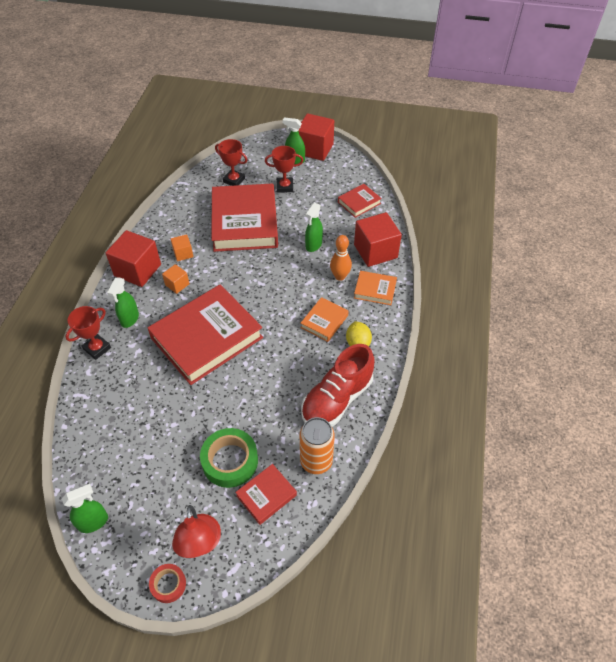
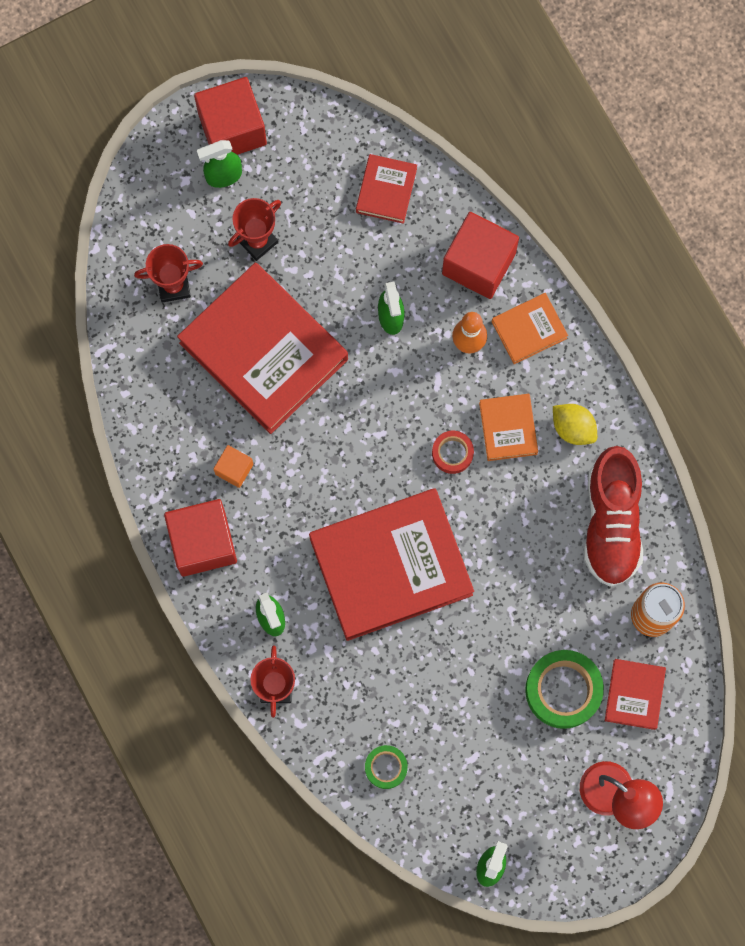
camera: 40 degrees left, 25 degrees up
red book [148,285,263,385] -> red book turned 60 degrees clockwise [309,488,474,641]
red tape [149,564,186,603] -> red tape moved to [432,431,474,474]
orange cube [162,264,190,294] -> none
none -> green tape [365,745,408,789]

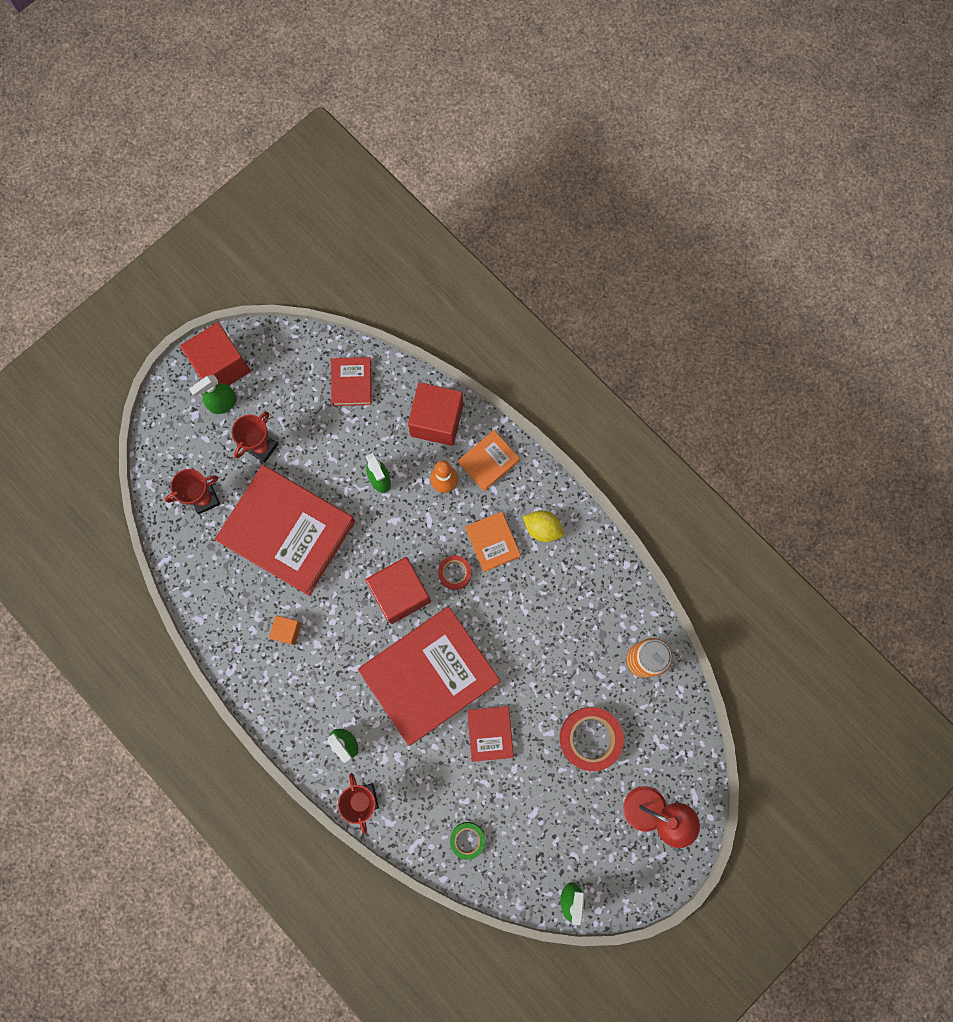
camera: 15 degrees left, 0 degrees up
red cube [164,499,237,577] -> red cube moved to [366,557,431,624]
green tape [525,650,604,729] -> red tape [560,707,624,771]
red shoe [584,446,643,587] -> none
red book [605,659,666,730] -> red book moved to [467,706,514,762]

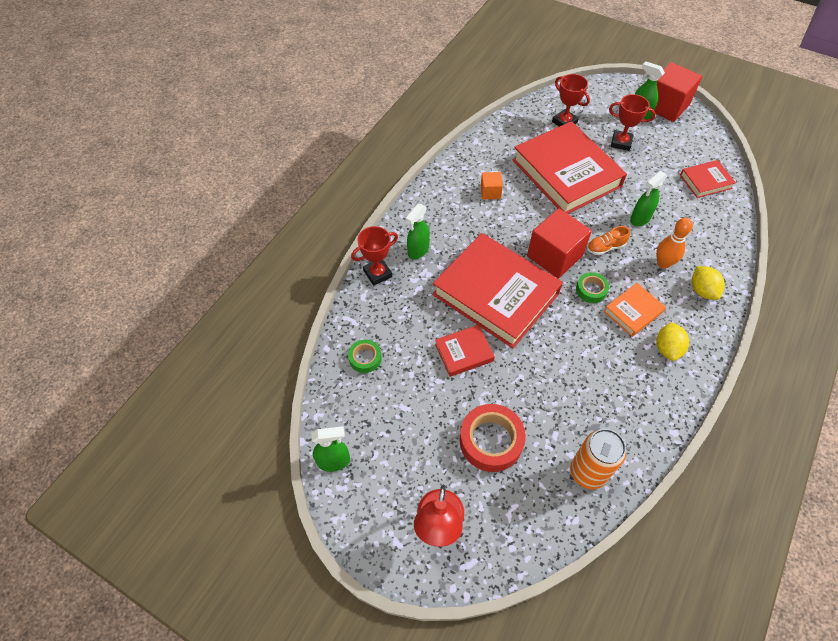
camera: 75 degrees right, 20 degrees down
red book [215,465,355,596] -> red book turned 45 degrees counterclockwise [512,121,627,214]
red cube [408,382,463,446] -> none
red tape [438,555,472,590] -> green tape [576,272,609,303]
orange book [458,430,520,491] -> yellow lemon [692,266,725,300]
none -> orange shoe [587,226,630,255]

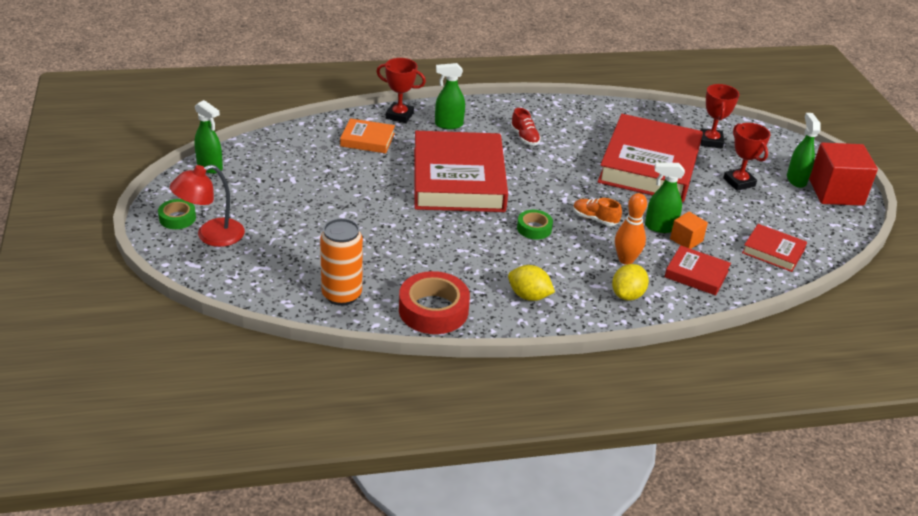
camera: 45 degrees right, 20 degrees down
green tape [348,339,382,373] -> green tape moved to [158,199,196,229]
red book [435,325,495,377] -> red book moved to [665,245,731,296]
red tape [460,404,526,472] -> red tape moved to [399,271,470,334]
orange cube [481,172,503,200] -> orange cube moved to [670,212,708,249]
red cube [527,208,592,278] -> none
orange book [604,283,666,337] -> orange book moved to [340,118,395,153]
yellow lemon [656,322,689,361] -> yellow lemon turned 60 degrees clockwise [508,265,555,301]
none -> red shoe [511,108,541,145]

